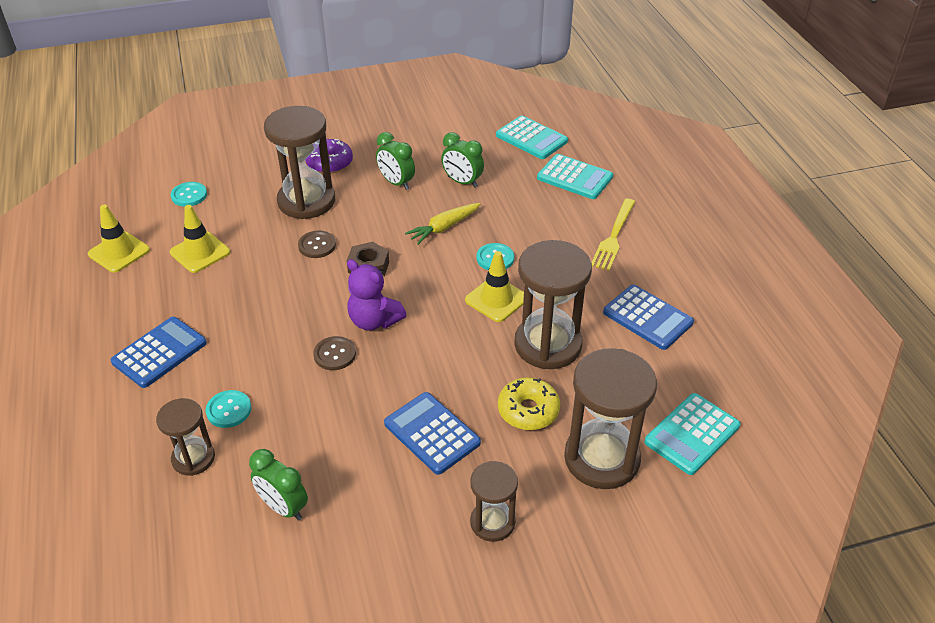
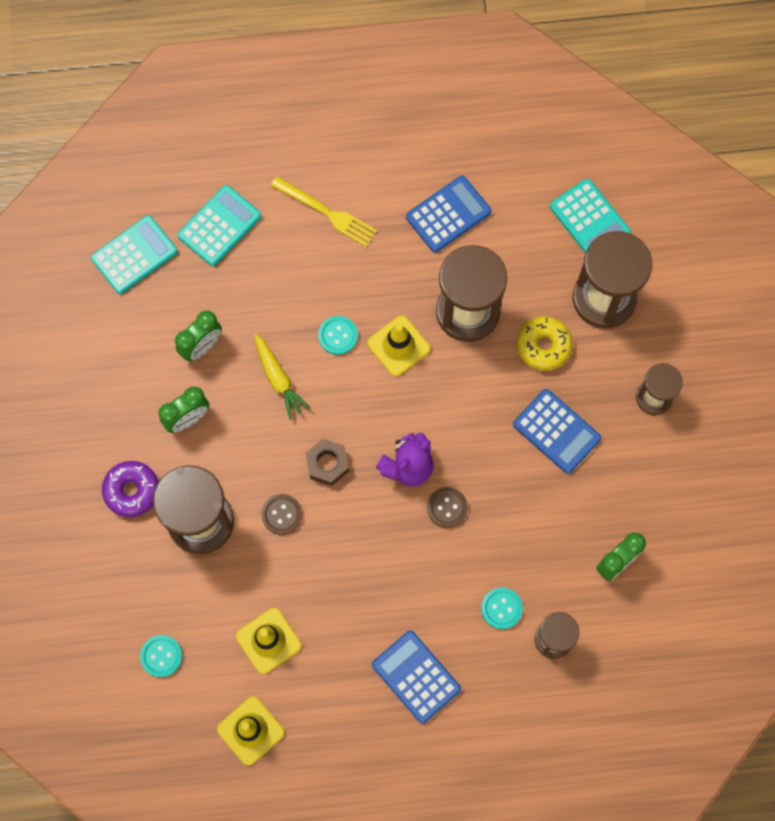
camera: 80 degrees left, 30 degrees up
blue calculator [384,392,481,475] -> blue calculator turned 105 degrees counterclockwise [513,389,601,474]

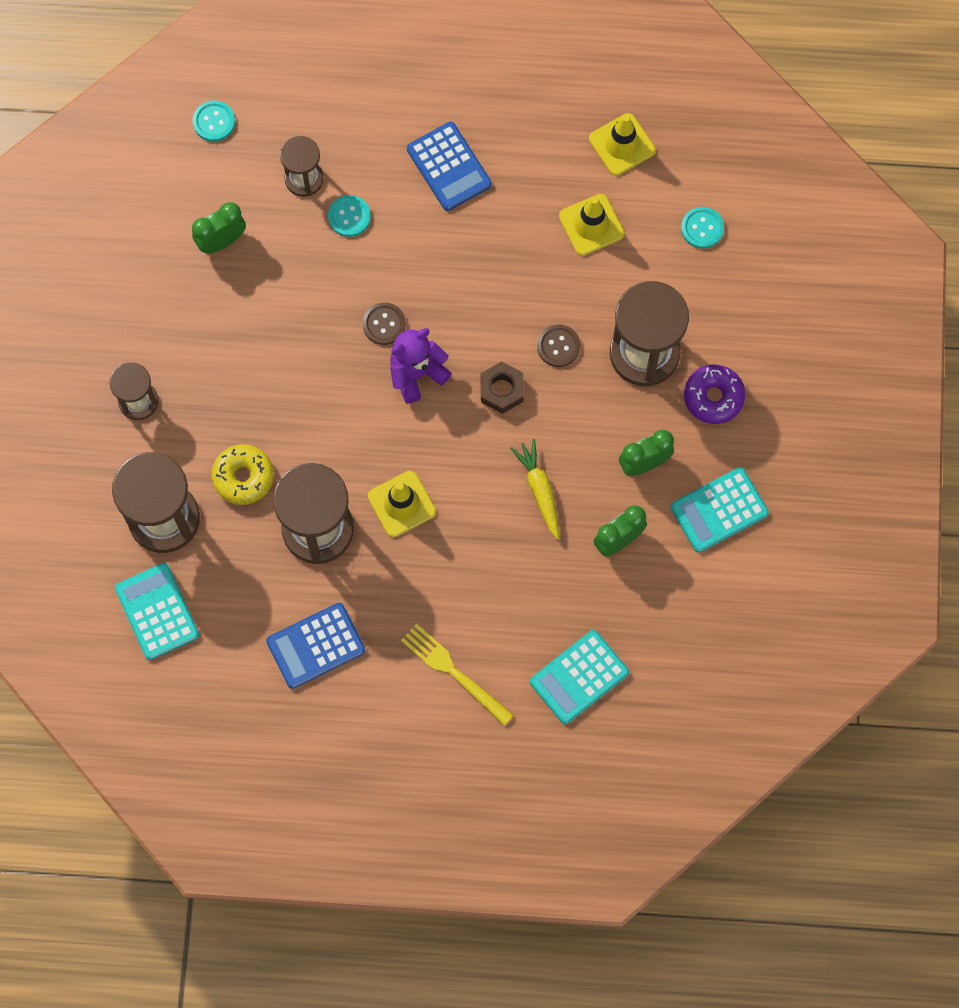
camera: 170 degrees left, 0 degrees up
turquoise calculator [91,215,178,294] -> turquoise calculator moved to [670,467,769,553]
turquoise button [318,316,358,355] -> turquoise button moved to [193,100,235,142]
blue calculator [513,389,601,474] -> none

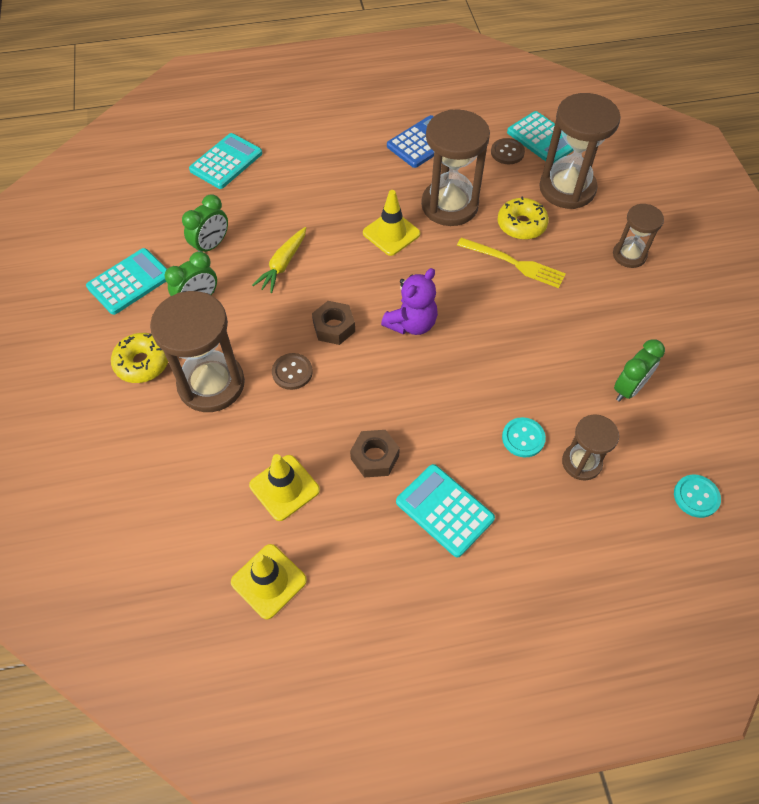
camera: 165 degrees right, 15 degrees down
brown button [362,302,406,345] -> brown button moved to [491,138,525,164]
yellow fork [401,624,514,726] -> yellow fork moved to [457,238,566,288]
blue calculator [407,122,492,211] -> turquoise calculator [396,464,495,558]
yellow carrot [510,439,559,540] -> yellow carrot turned 60 degrees clockwise [252,227,306,293]
turquoise button [681,207,724,248] -> none
purple donut [684,365,745,424] -> yellow donut [111,333,168,383]
none -> brown nut [350,430,400,478]

